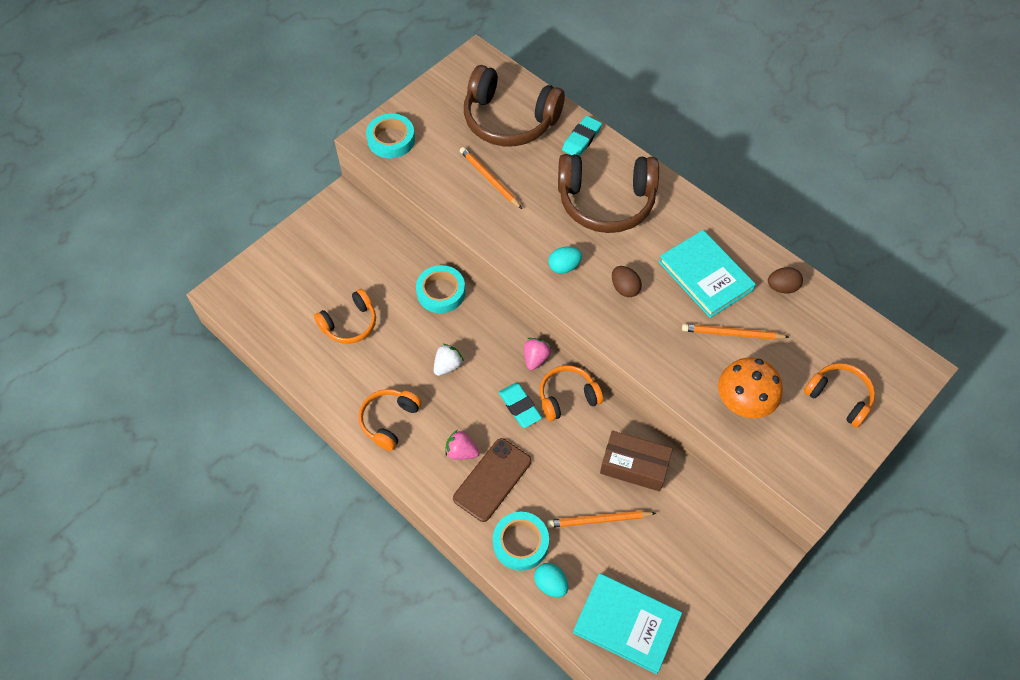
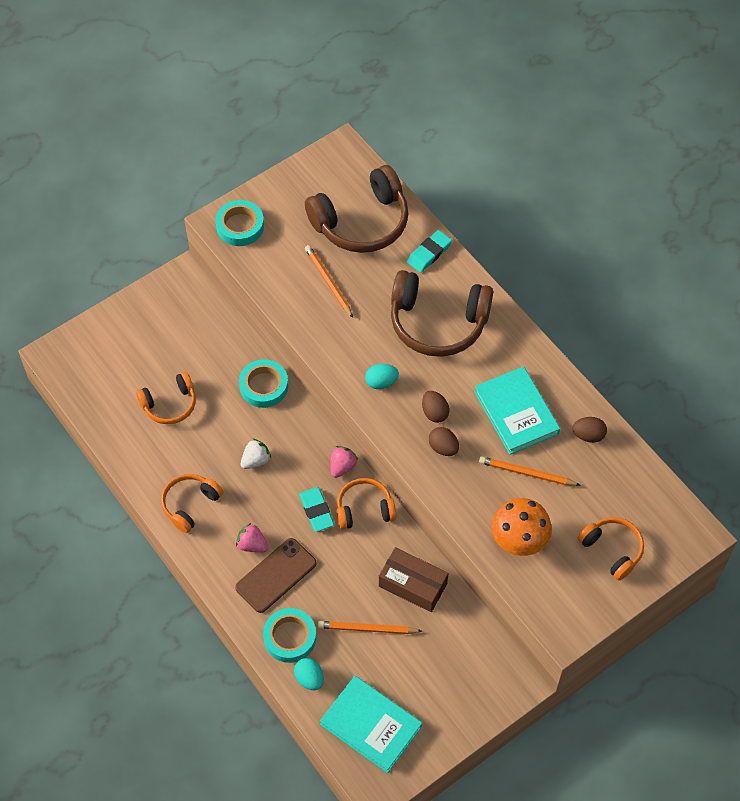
camera: 10 degrees right, 0 degrees up
brown headphones [464,65,565,146] -> brown headphones turned 60 degrees counterclockwise [305,165,408,253]
none -> brown egg [429,427,459,456]

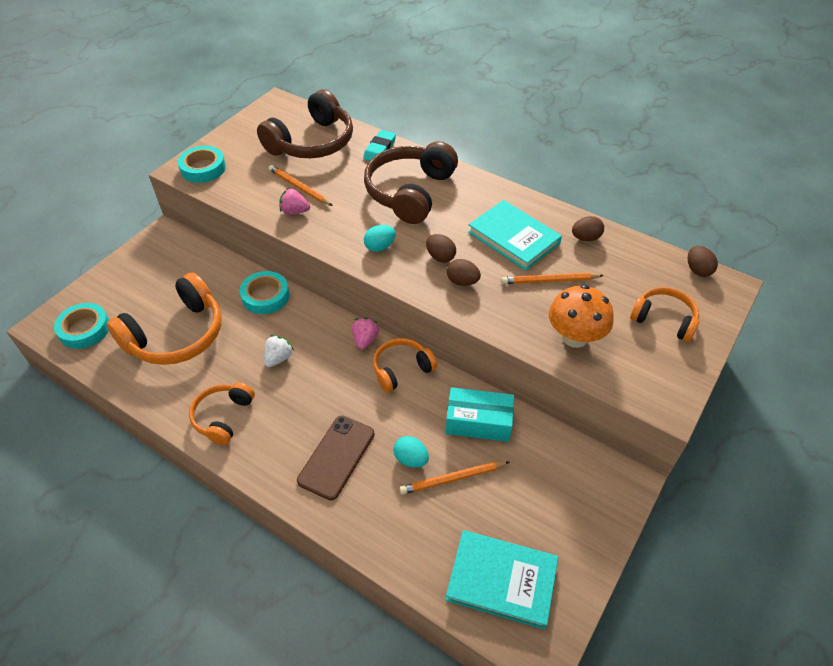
camera: 20 degrees left, 10 degrees down
orange headphones [136,372,196,424] -> orange headphones [107,272,222,365], size x1.76
pink strawberry [236,523,268,553] -> pink strawberry moved to [279,188,310,215]
turquoise tape [263,608,316,663] -> turquoise tape moved to [54,303,109,349]
turquoise egg [294,658,324,691] -> turquoise egg moved to [393,436,429,468]
turquoise eraser [299,487,334,532] -> none
brown box [379,547,448,612] -> turquoise box [446,387,514,442]
brown headphones [391,270,493,357] -> brown headphones turned 120 degrees clockwise [364,141,458,224]
none -> brown egg [688,246,718,277]

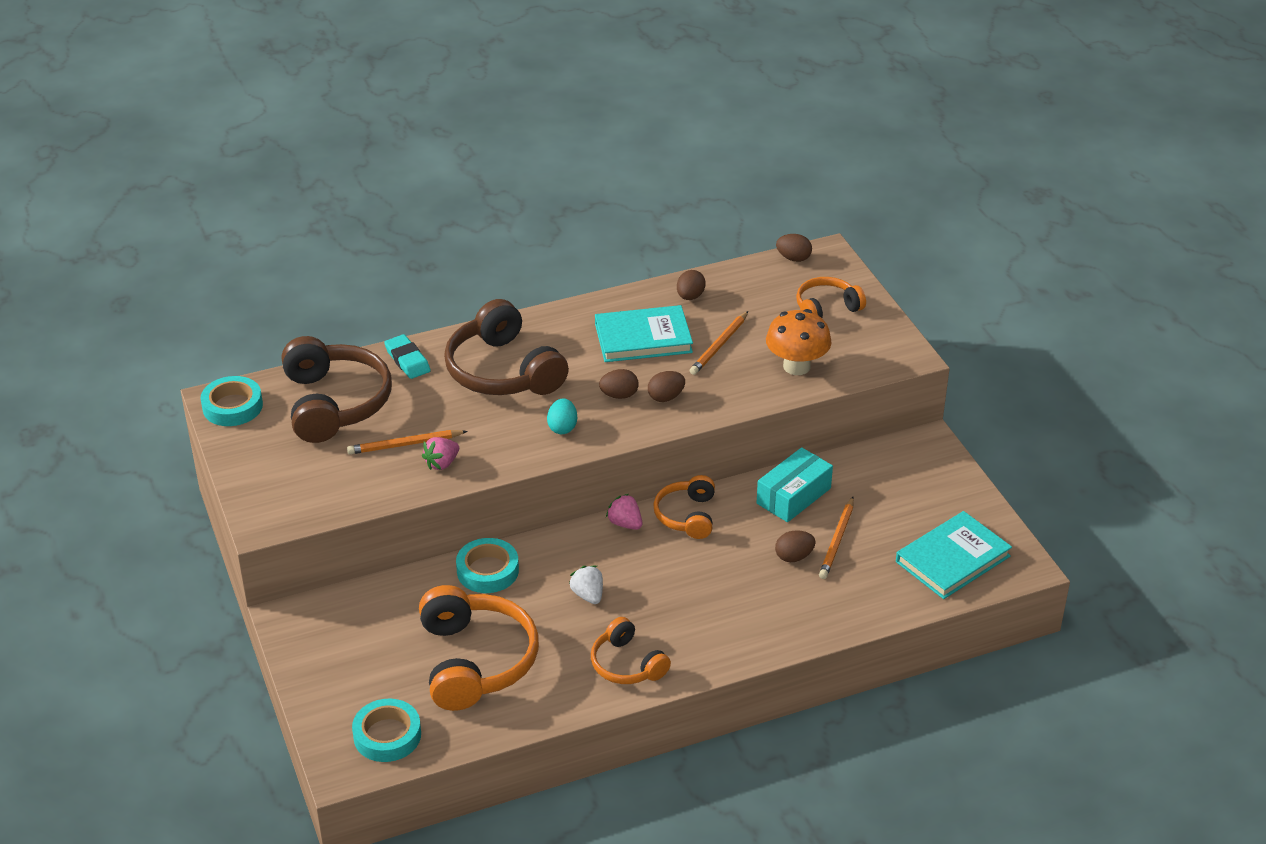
camera: 55 degrees left, 10 degrees down
turquoise tape [178,146,226,183] -> turquoise tape moved to [201,376,263,426]
brown phone [297,416,375,500] -> none
turquoise egg [393,436,429,468] -> brown egg [775,530,816,562]

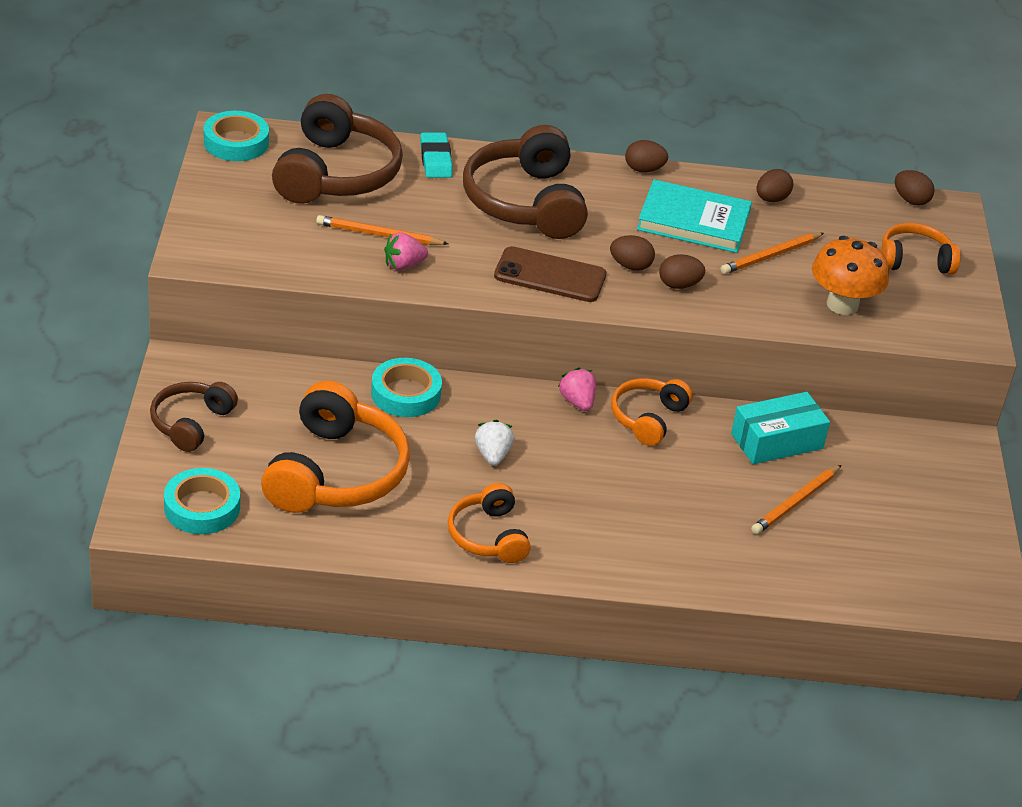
camera: 20 degrees right, 0 degrees up
turquoise egg [547,398,577,434] -> brown phone [494,246,606,302]
brown egg [775,530,816,562] -> brown egg moved to [625,140,668,172]
turquoise book [896,511,1012,599] -> none
none -> brown headphones [150,382,238,452]

